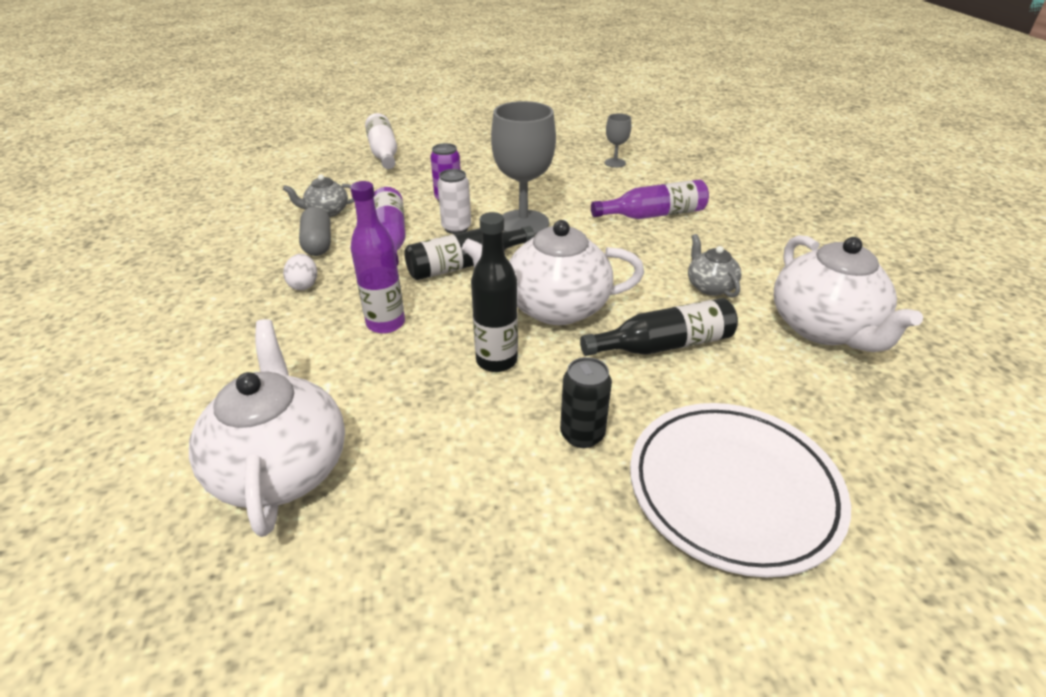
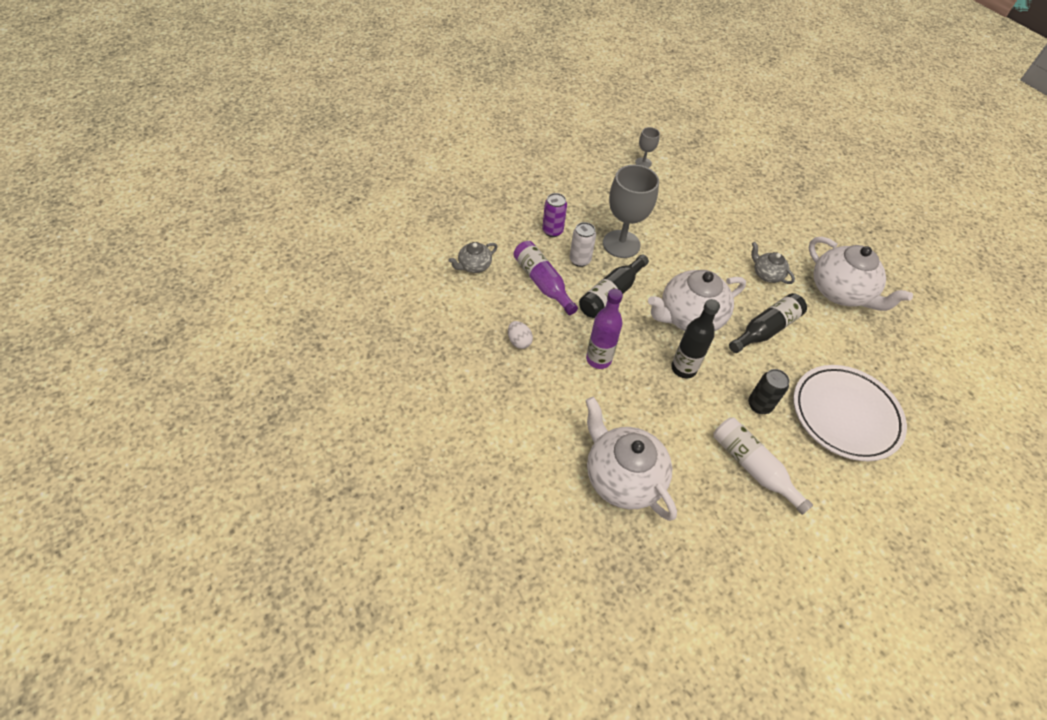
camera: 25 degrees left, 15 degrees up
grey capsule [299,207,331,256] -> none
white bottle [365,113,397,169] -> white bottle moved to [714,417,813,515]
purple bottle [591,180,709,219] -> none

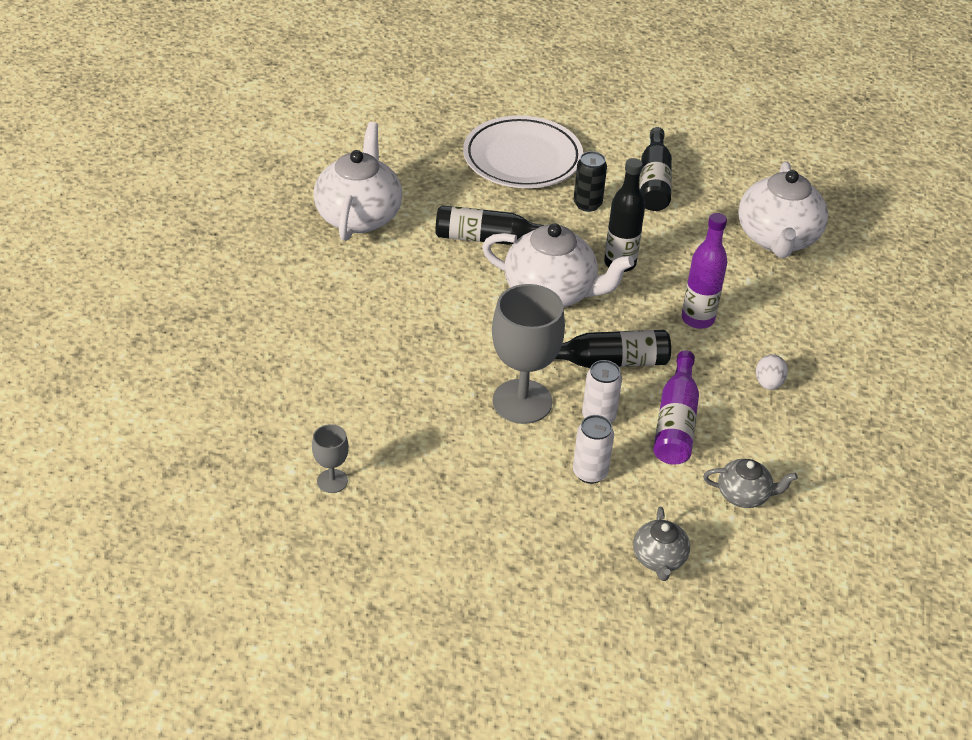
camera: 135 degrees left, 10 degrees down
purple can [542,193,567,237] -> white can [573,415,614,484]
white bottle [714,417,813,515] -> black bottle [640,127,672,211]
grey teapot [751,242,795,284] -> grey teapot moved to [633,507,690,581]

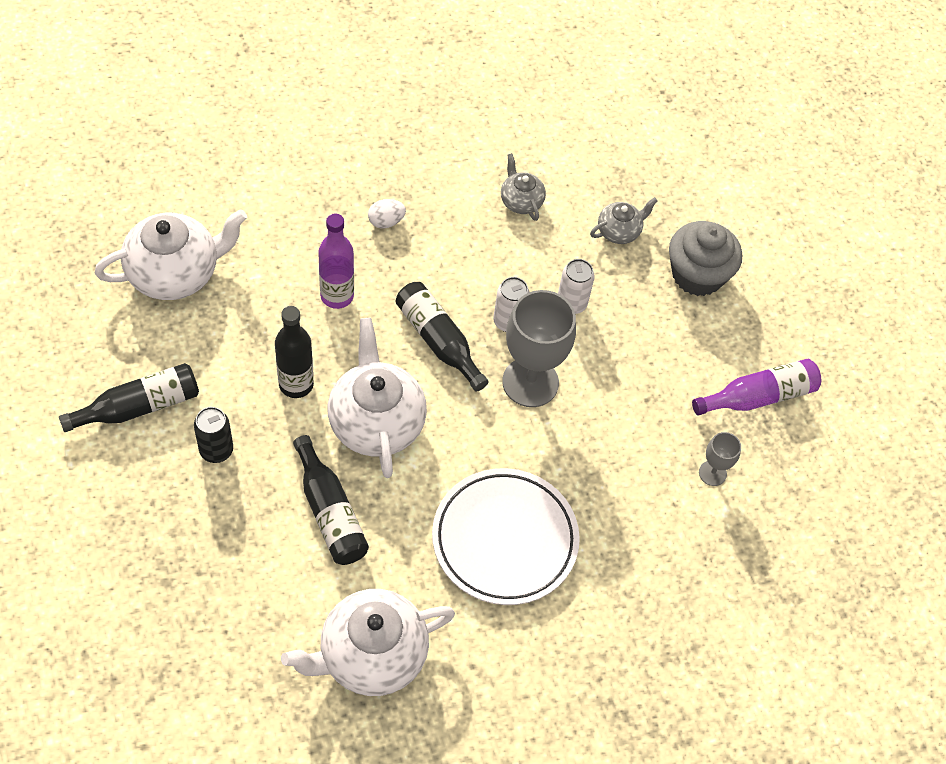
camera: 125 degrees left, 15 degrees up
white plate [463,116,583,188] -> white plate moved to [432,468,580,605]
purple bottle [653,350,699,465] -> purple bottle moved to [692,359,821,415]
none -> grey cupcake [669,221,742,296]

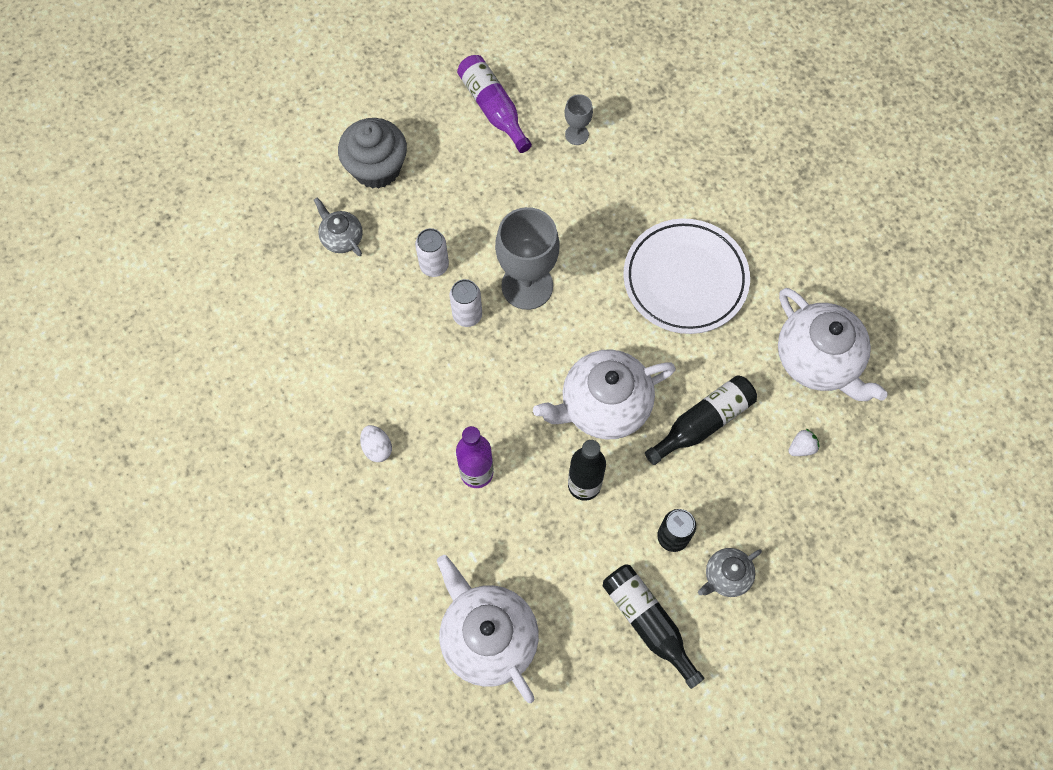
camera: 95 degrees left, 10 degrees up
black bottle [396,282,489,391] -> none
grey teapot [501,153,546,221] -> grey teapot moved to [698,548,762,597]
none -> white strawberry [788,429,820,456]

